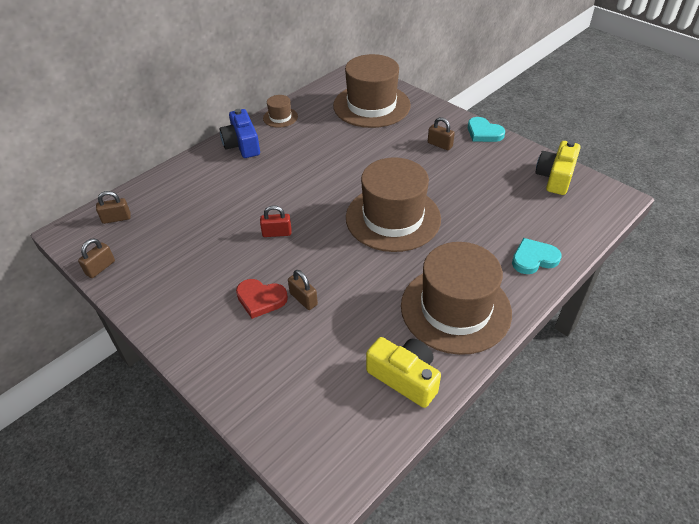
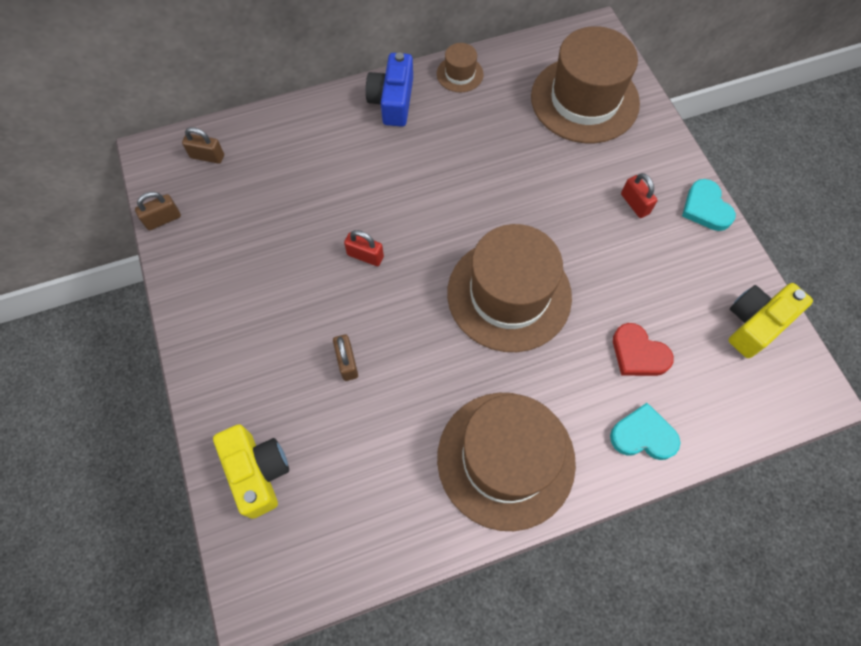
camera: 25 degrees right, 20 degrees up
red heart [236,279,288,319] -> red heart moved to [613,323,674,376]
yellow camera [366,337,441,408] -> yellow camera moved to [213,424,289,519]
brown padlock [428,117,455,150] -> red padlock [621,173,658,218]

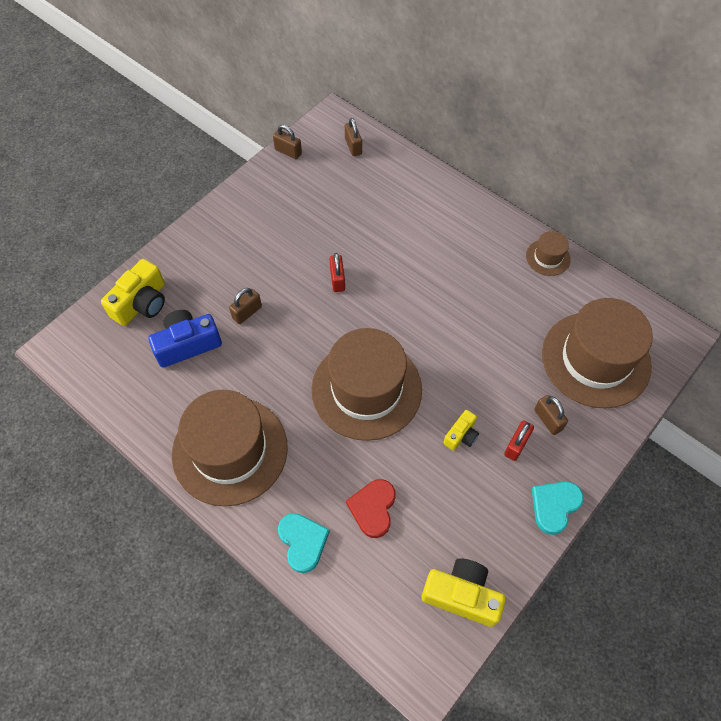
camera: 60 degrees right, 5 degrees down
blue camera [366,53,413,127] -> blue camera moved to [148,310,222,368]
none -> yellow camera [443,410,479,451]
none -> brown padlock [534,395,568,435]

